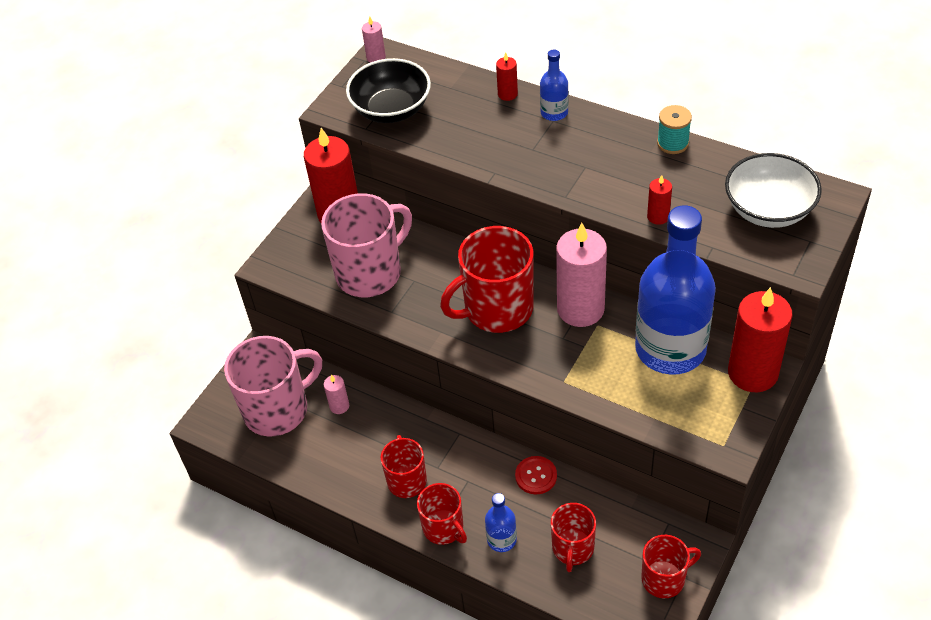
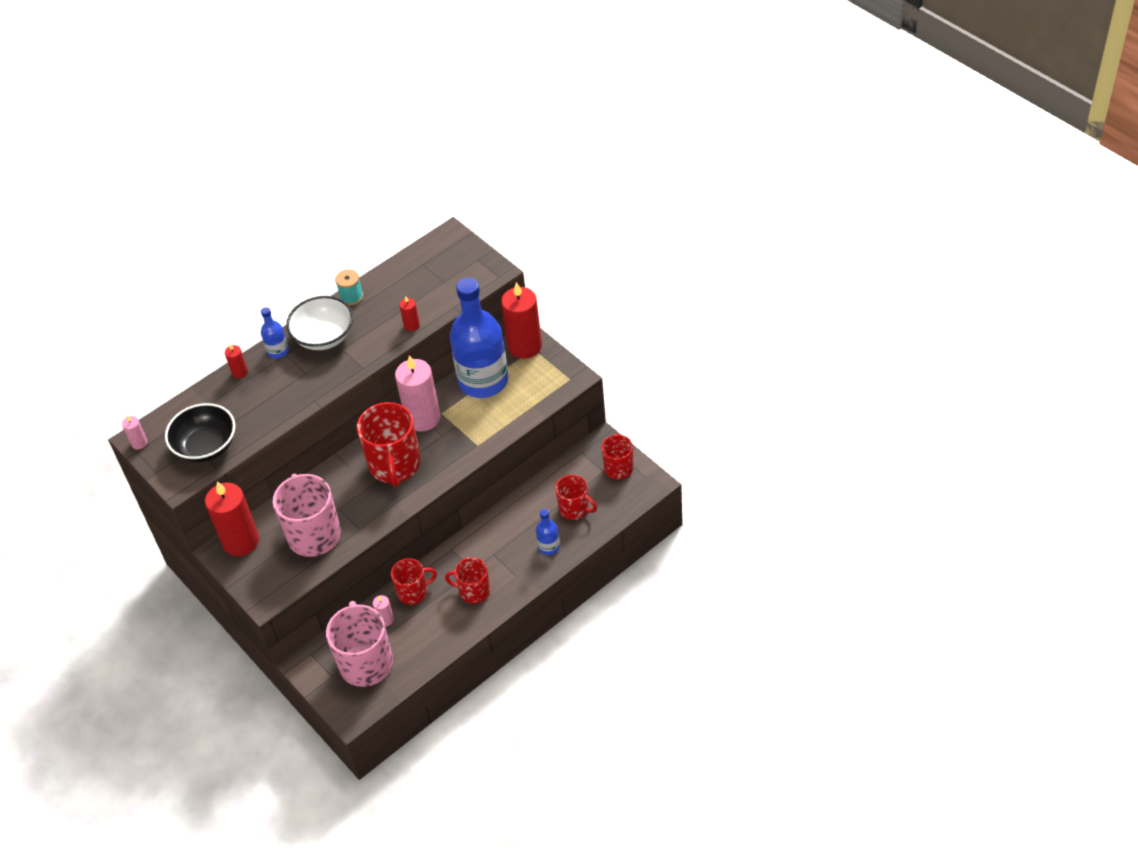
camera: 70 degrees left, 0 degrees up
red mug [417,483,467,545] -> red mug moved to [391,558,437,605]
red button [515,456,557,494] -> none
white bowl [725,153,822,228] -> white bowl moved to [286,296,353,350]

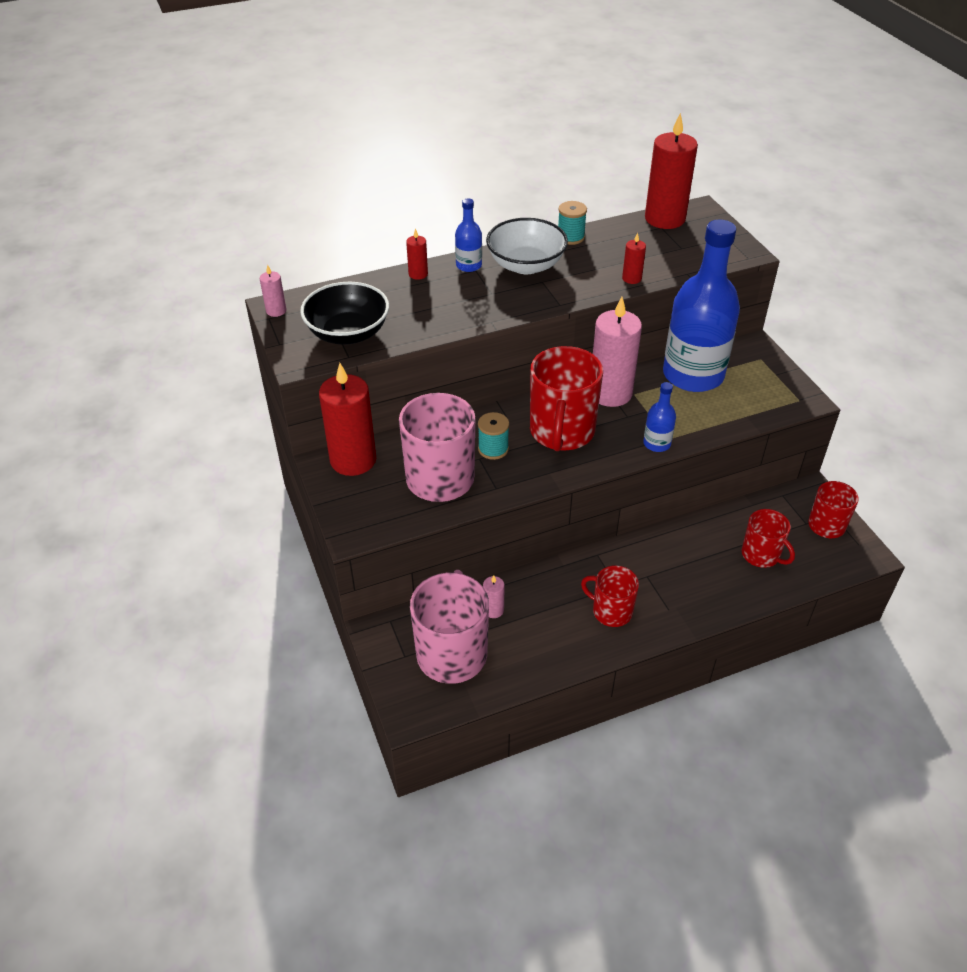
camera: 15 degrees right, 5 degrees down
red mug [391,558,437,605] -> none
red candle [501,282,542,359] -> red candle moved to [645,113,698,229]
blue bottle [536,509,560,555] -> blue bottle moved to [643,382,676,452]
none -> turquoise spool [478,412,509,460]

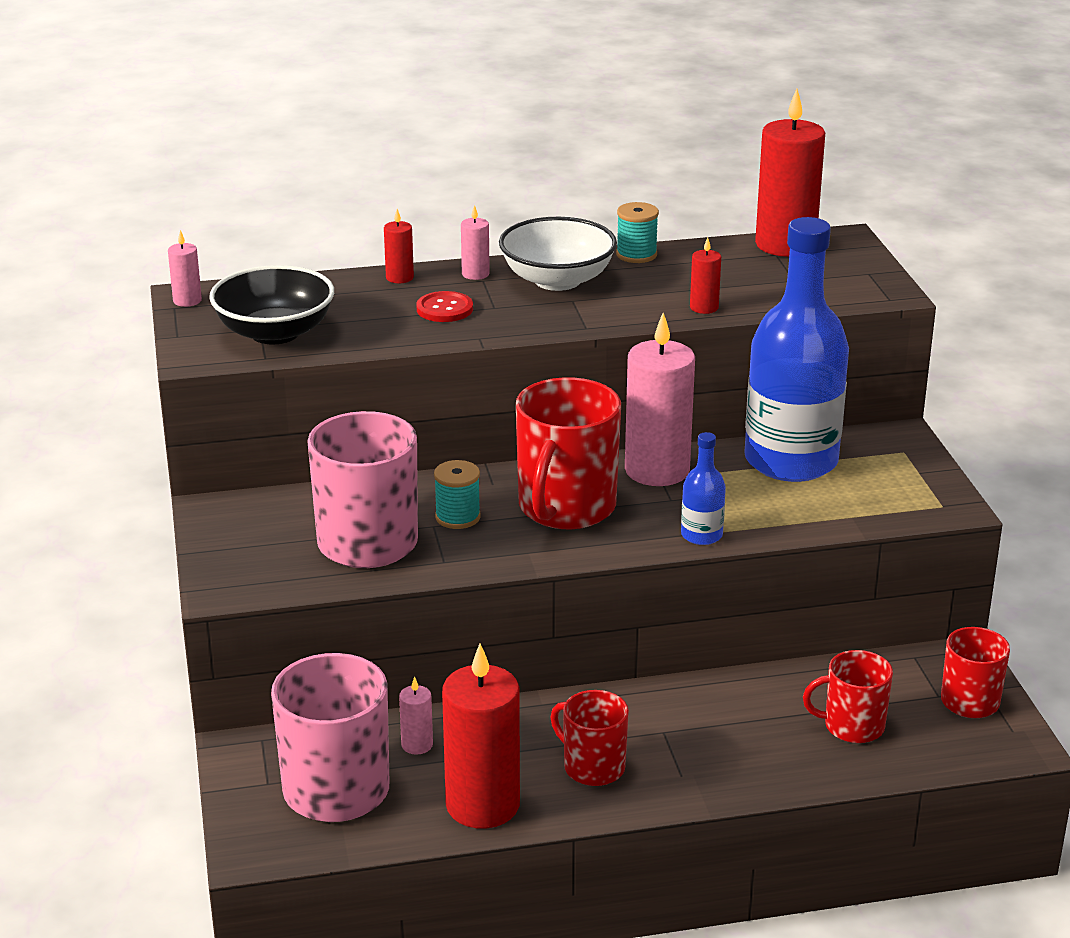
camera: 10 degrees right, 15 degrees down
red candle [319,363,376,476] -> red candle moved to [442,643,520,829]
blue bottle [455,199,482,272] -> pink candle [461,205,490,280]
red mug [742,509,795,568] -> red mug turned 120 degrees clockwise [803,650,893,743]
none -> red button [416,291,473,322]

